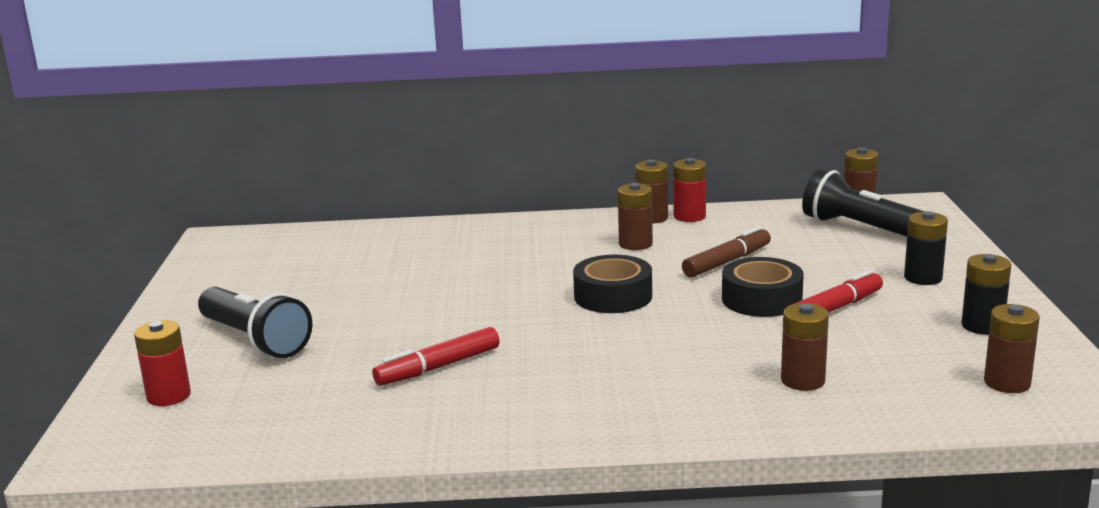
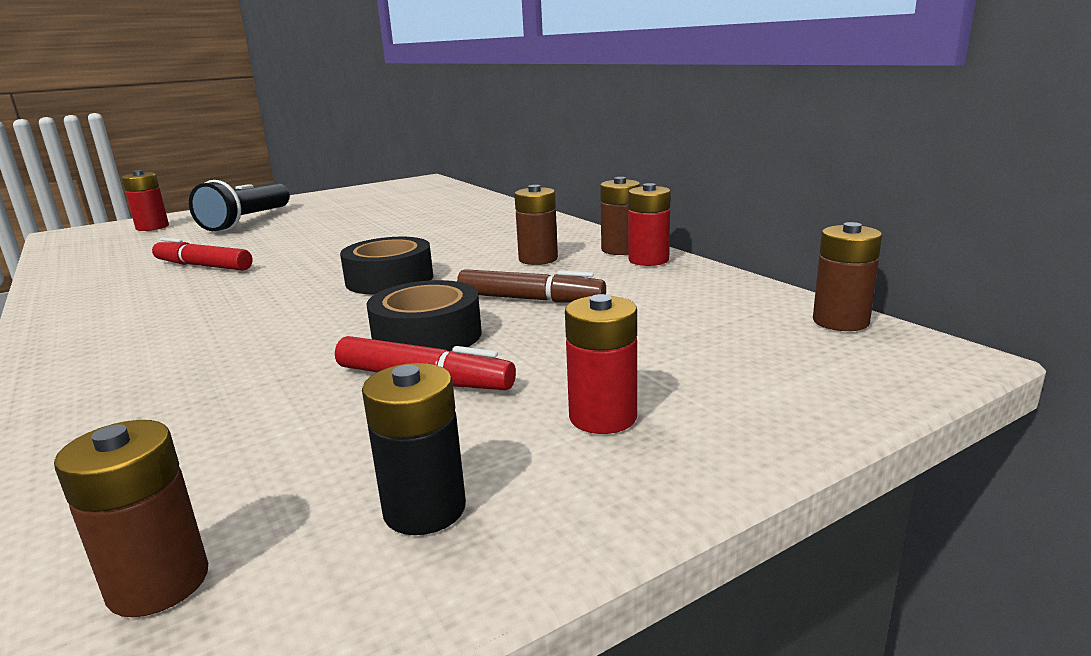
camera: 60 degrees right, 0 degrees up
brown battery [781,303,829,391] -> none
black flashlight [802,169,925,237] -> none
black battery [904,211,948,285] -> red battery [565,294,637,434]

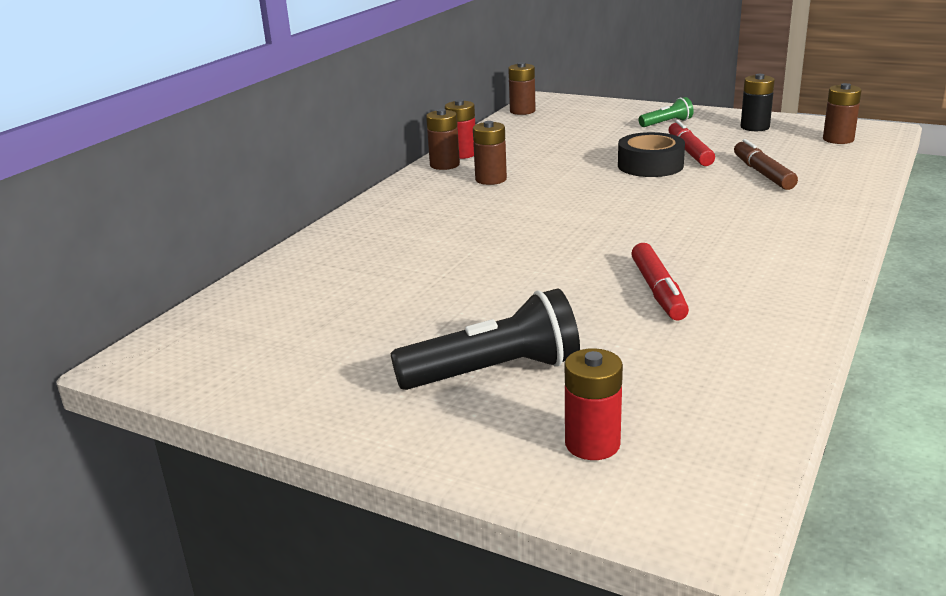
camera: 120 degrees left, 5 degrees up
black tape [340,237,433,294] -> none
brown marker [457,269,606,303] -> brown marker moved to [734,139,798,190]
red battery [565,294,637,434] -> green flashlight [639,97,694,127]

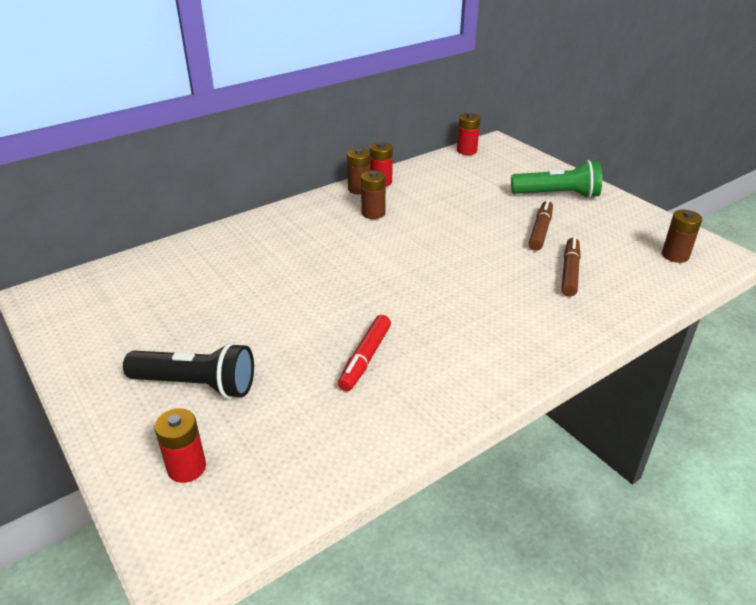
camera: 25 degrees right, 10 degrees up
brown battery [508,62,536,115] -> red battery [457,113,480,155]
black tape [618,132,685,177] -> none
green flashlight [639,97,694,127] -> green flashlight [511,160,602,198], size x1.88
red marker [669,120,715,166] -> brown marker [529,200,553,251]
black battery [741,74,775,131] -> none

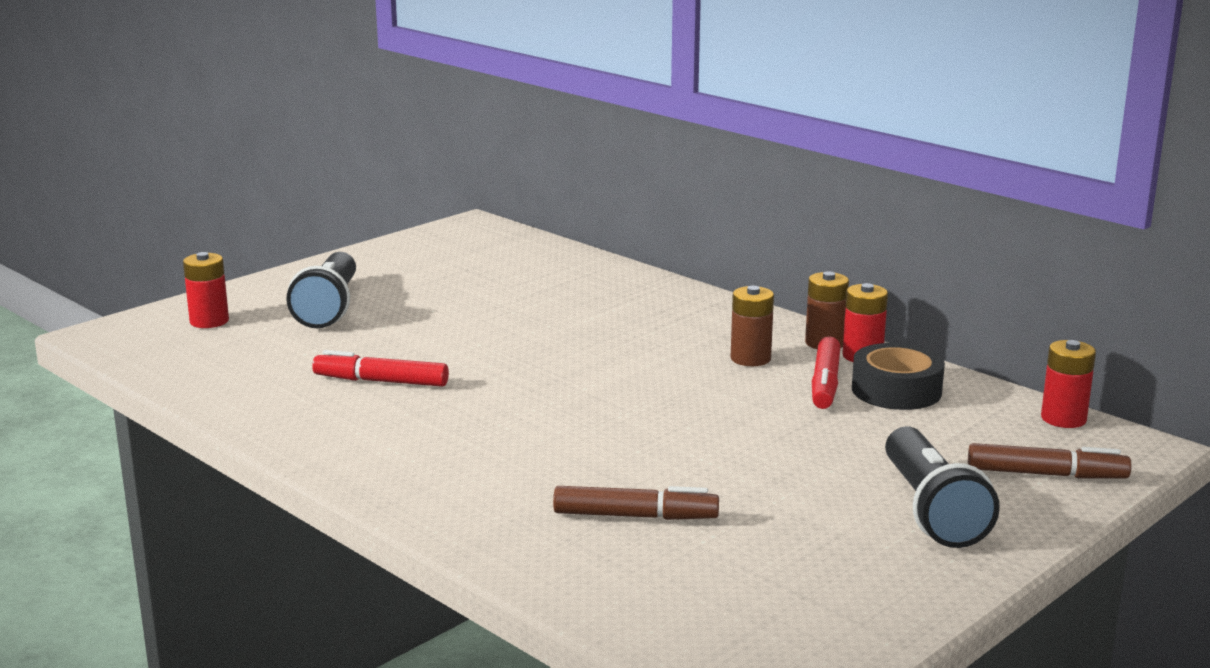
camera: 80 degrees right, 15 degrees down
green flashlight [511,160,602,198] -> black flashlight [885,426,1000,548]
brown marker [529,200,553,251] -> brown marker moved to [968,443,1131,479]
brown battery [662,210,702,263] -> none
none -> red marker [812,336,841,409]
none -> black tape [852,343,945,410]

